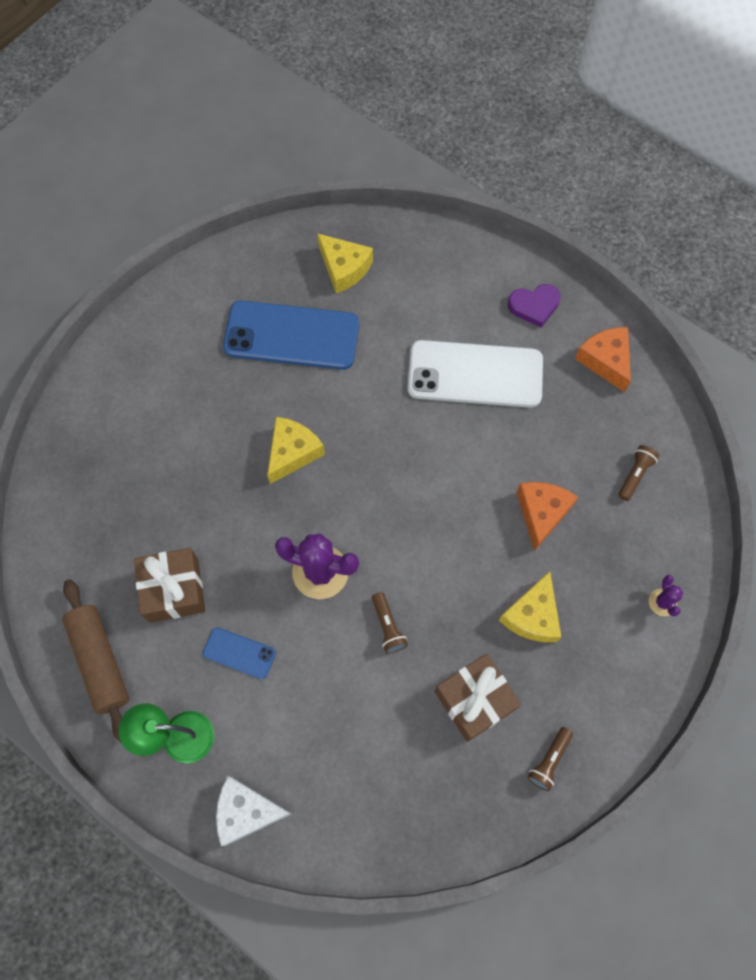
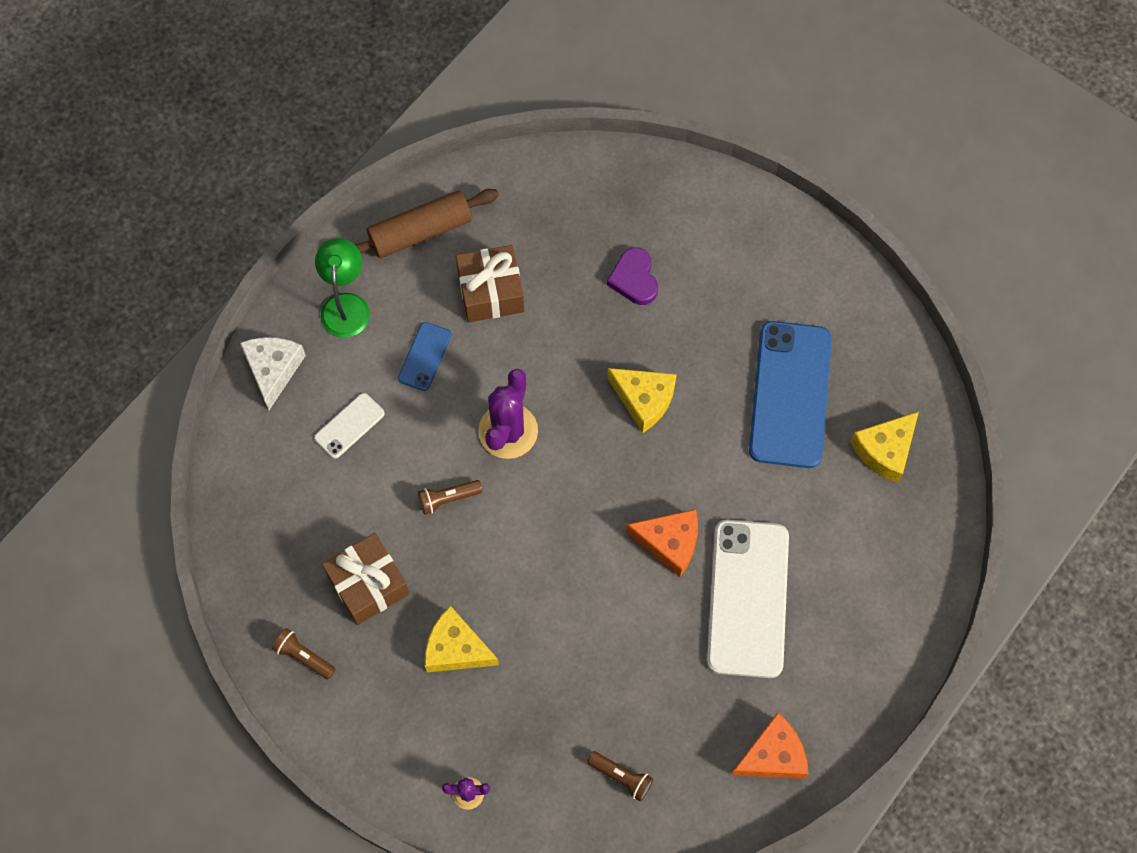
camera: 90 degrees right, 0 degrees up
purple heart [508,284,561,327] -> purple heart moved to [607,247,658,305]
orange cheese [517,482,578,551] -> orange cheese moved to [626,509,698,577]
none -> white phone [314,393,385,459]

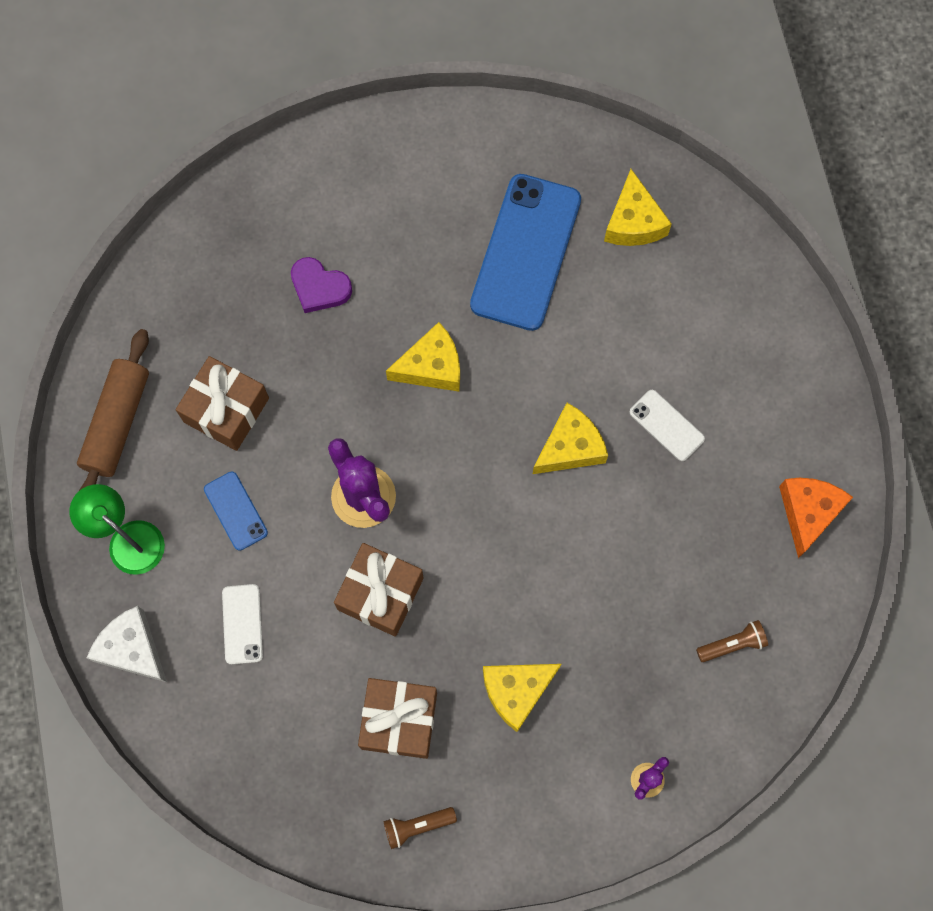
camera: 50 degrees left, 5 degrees up
brown flashlight [418,480,483,515] -> brown gift [334,543,424,637]
orange cheese [626,509,698,577] -> yellow cheese [533,403,608,474]
white phone [707,520,789,678] -> white phone [629,390,705,461], size x0.46
blue phone [749,321,832,468] -> blue phone turned 60 degrees clockwise [470,174,581,331]

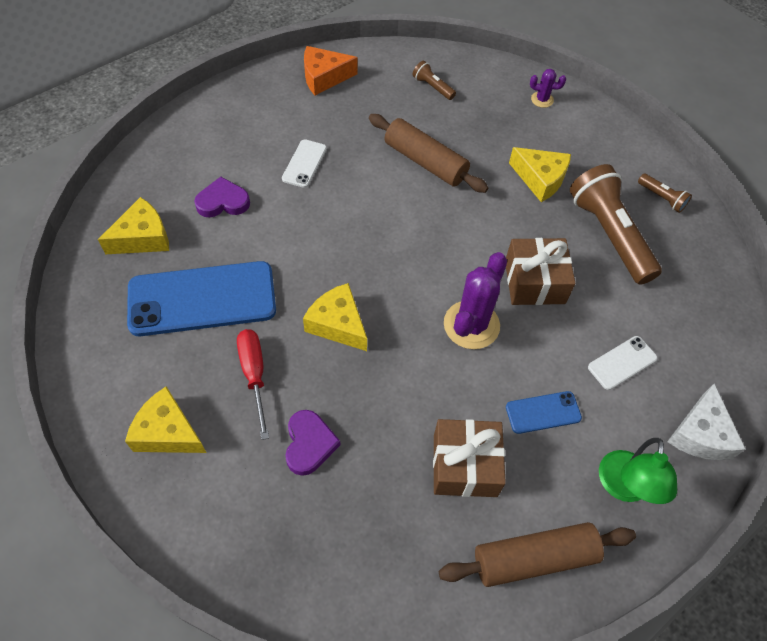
camera: 120 degrees left, 15 degrees down
blue phone [204,472,268,551] -> blue phone turned 45 degrees clockwise [506,391,582,434]
brown gift [358,678,437,759] -> brown flashlight [570,164,662,285]
yellow cheese [533,403,608,474] -> yellow cheese moved to [125,386,206,453]
none -> purple heart [194,177,250,217]
none -> red screwdriver [237,329,269,440]
none -> brown rolling pin [369,114,488,193]

